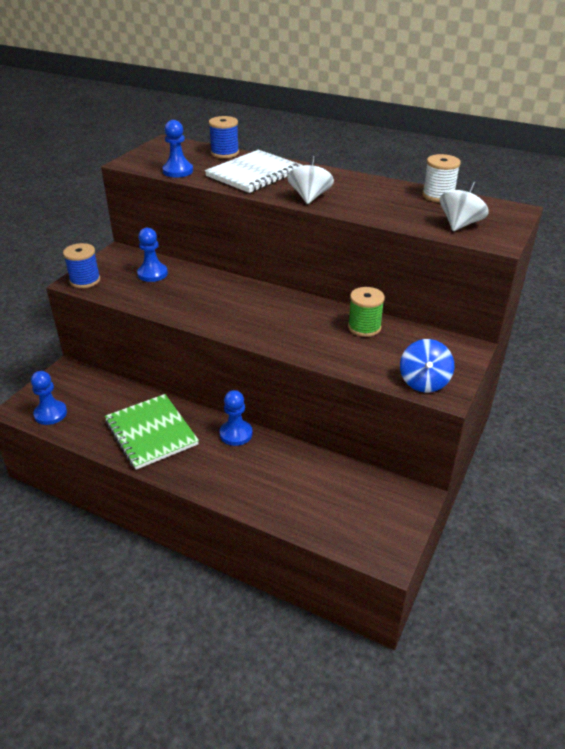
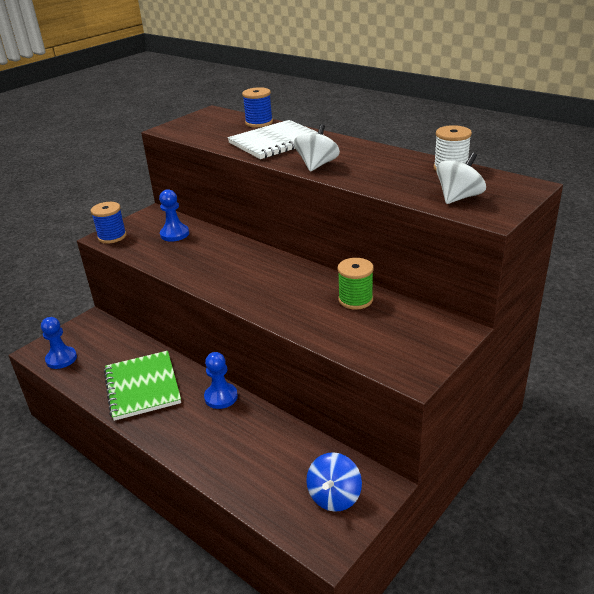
camera: 15 degrees right, 5 degrees down
blue pawn [162,120,193,178] -> none
blue spinning top [400,339,454,392] -> blue spinning top moved to [306,452,362,512]

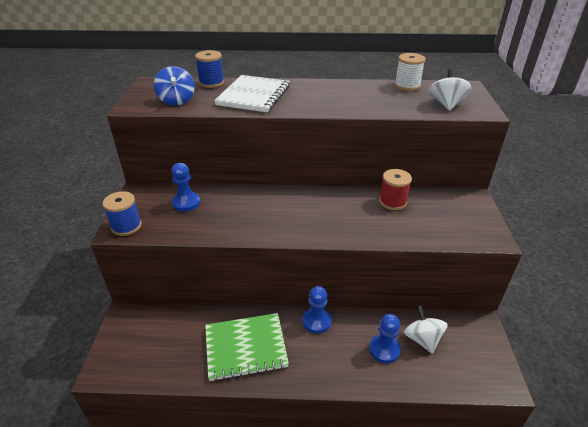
camera: 40 degrees left, 5 degrees up
blue pawn [41,317,77,369] -> blue pawn moved to [369,314,401,363]
green notebook [104,351,181,421] -> green notebook turned 45 degrees counterclockwise [205,313,289,381]
white spinning top [294,124,340,172] -> white spinning top moved to [404,305,448,353]
blue spinning top [306,452,362,512] -> blue spinning top moved to [154,66,195,105]
green spool [338,258,374,310] -> red spool [379,169,412,210]

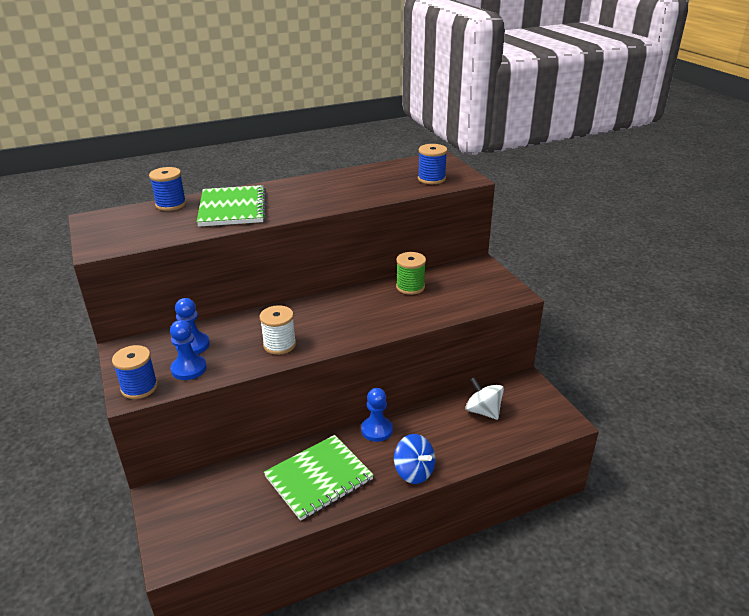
camera: 25 degrees left, 5 degrees down
blue spinning top [154,66,195,105] -> blue spinning top moved to [394,434,435,484]
white notebook [214,75,290,112] -> green notebook [197,185,266,227]
blue pawn [369,314,401,363] -> blue pawn moved to [170,320,207,380]
red spool [379,169,412,210] -> green spool [396,252,426,295]
white spool [395,53,426,91] -> white spool moved to [260,305,296,355]
white spinning top [429,69,471,111] -> blue spool [418,144,447,184]

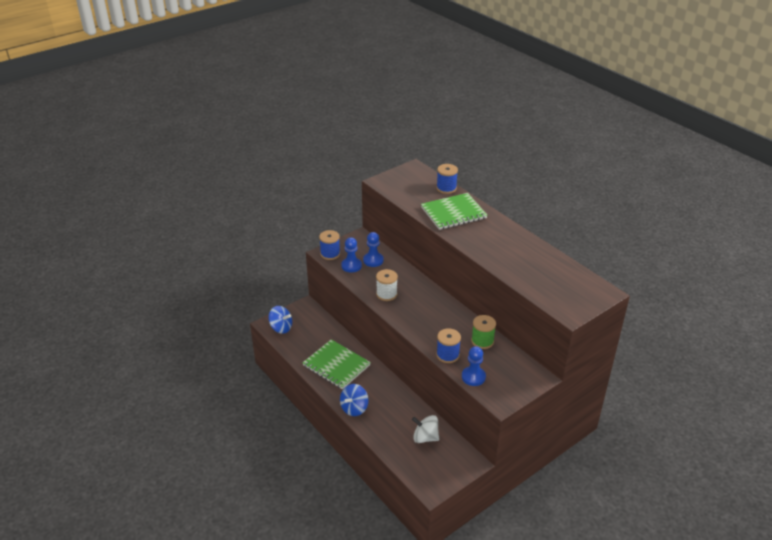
camera: 75 degrees right, 5 degrees up
blue pawn [361,388,393,442] -> blue pawn moved to [462,346,486,386]
blue spool [418,144,447,184] -> blue spool moved to [436,328,461,363]
white spinning top [465,377,504,420] -> white spinning top turned 105 degrees counterclockwise [412,415,439,443]
none -> blue spinning top [268,306,292,334]

